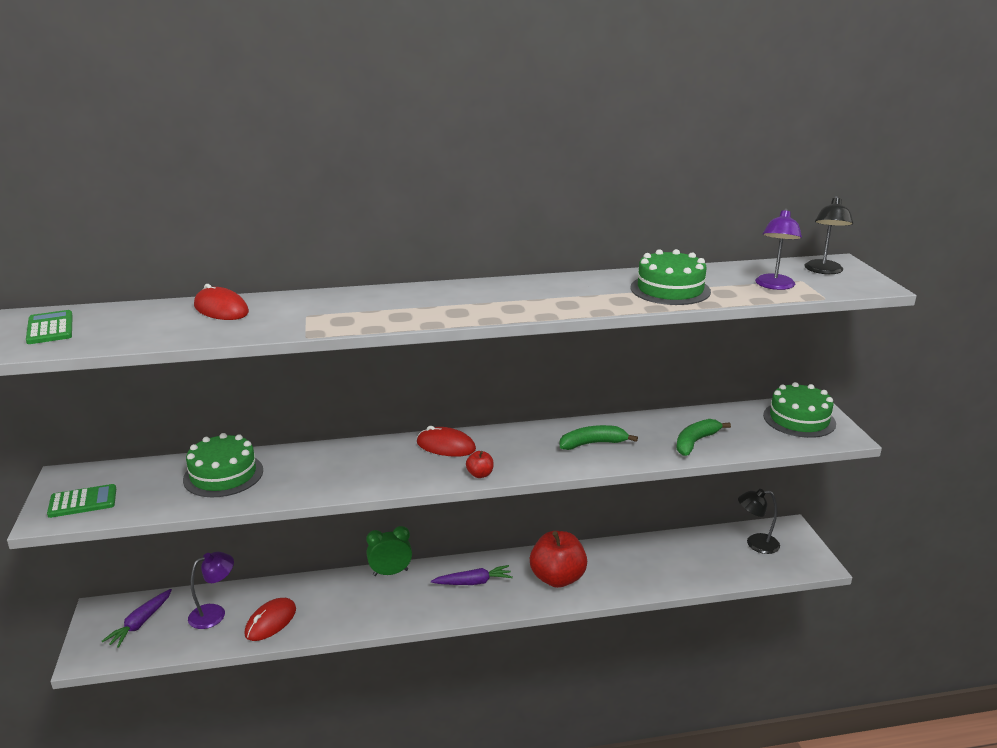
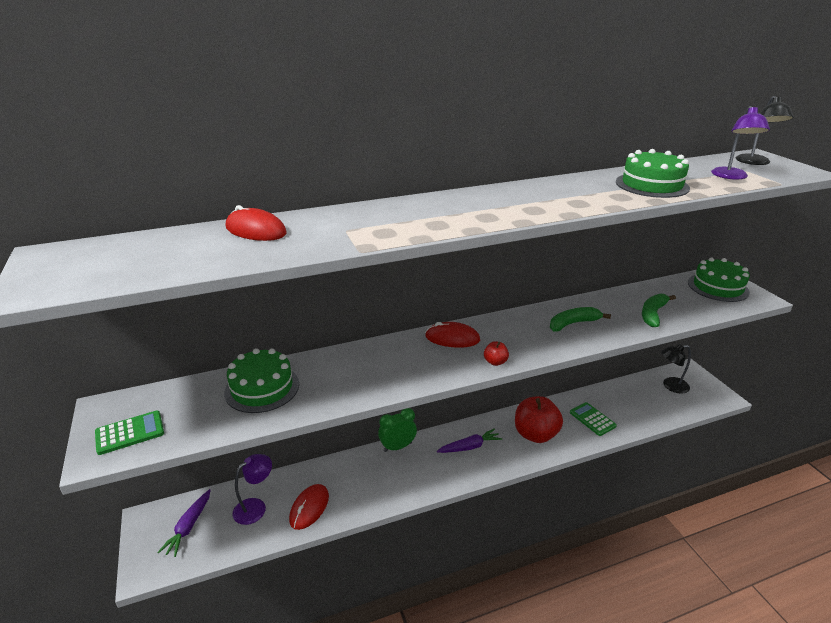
camera: 10 degrees left, 5 degrees up
green calculator [26,310,73,344] -> green calculator moved to [570,402,617,436]

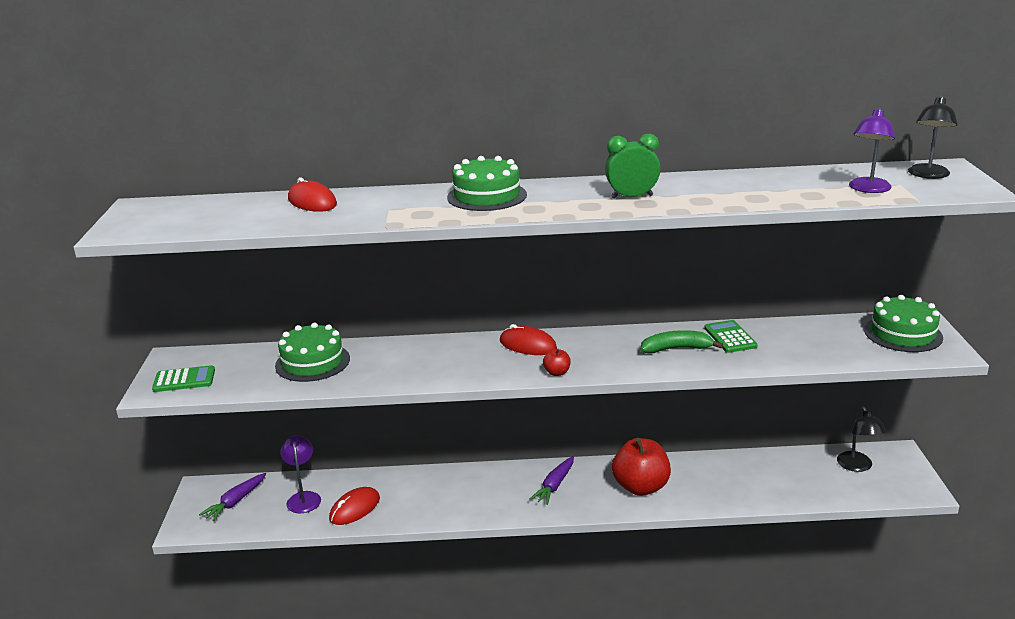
camera: 20 degrees right, 5 degrees down
purple lamp [232,454,272,525] -> purple lamp turned 75 degrees counterclockwise [280,435,321,513]
green clock [378,408,417,452] -> green clock moved to [605,134,660,199]
purple carrot [437,428,502,453] -> purple carrot turned 120 degrees clockwise [530,456,574,505]
green calculator [570,402,617,436] -> green calculator moved to [704,320,758,353]
green cake [616,149,690,198] -> green cake moved to [447,156,527,211]
green banana [642,294,676,327] -> none
black lamp [661,344,691,394] -> black lamp turned 105 degrees counterclockwise [837,406,886,472]

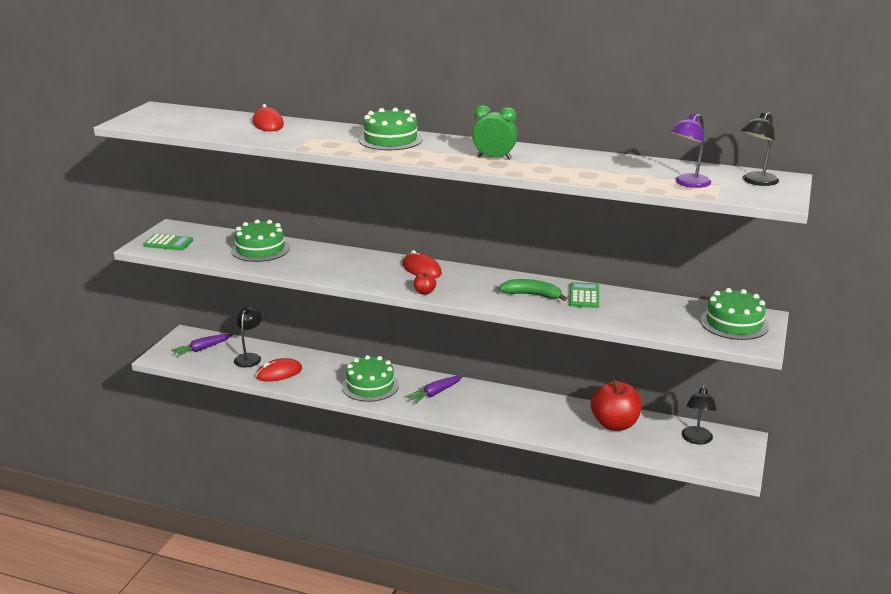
camera: 20 degrees right, 0 degrees up
purple lamp [280,435,321,513] -> black lamp [234,307,262,367]
red apple [612,438,671,496] -> red apple moved to [591,380,642,431]
none -> green cake [342,355,399,402]

